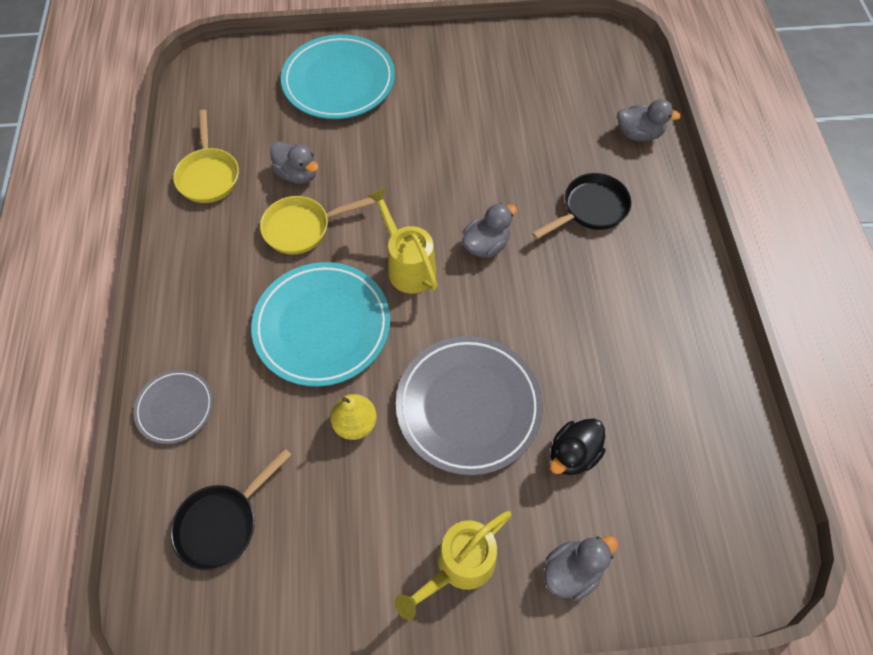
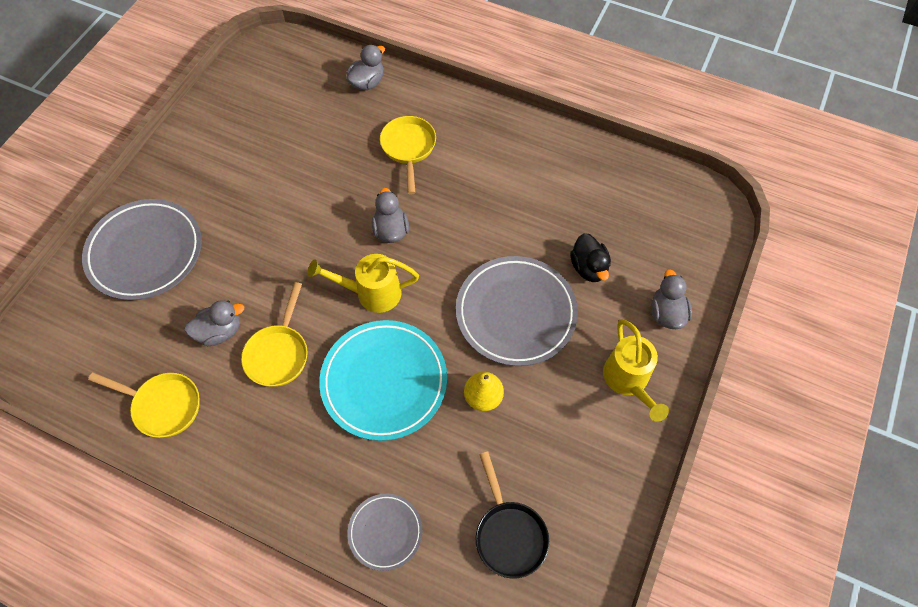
camera: 60 degrees left, 0 degrees up
turquoise plate [281,34,395,119] -> grey plate [82,199,202,300]
black pan [532,173,631,239] -> yellow pan [380,116,436,195]

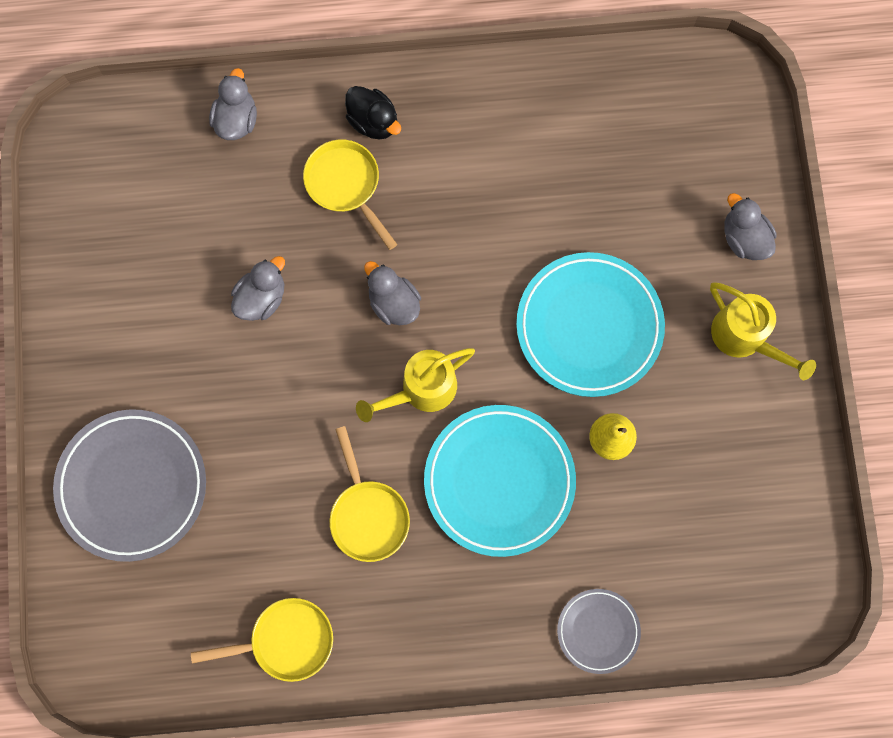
camera: 30 degrees left, 15 degrees up
grey duck [184,300,244,346] -> grey duck moved to [231,256,285,321]
grey plate [456,256,578,366] -> turquoise plate [516,252,665,397]
black pan [476,451,549,579] -> none
black duck [570,233,611,282] -> black duck moved to [345,86,401,140]

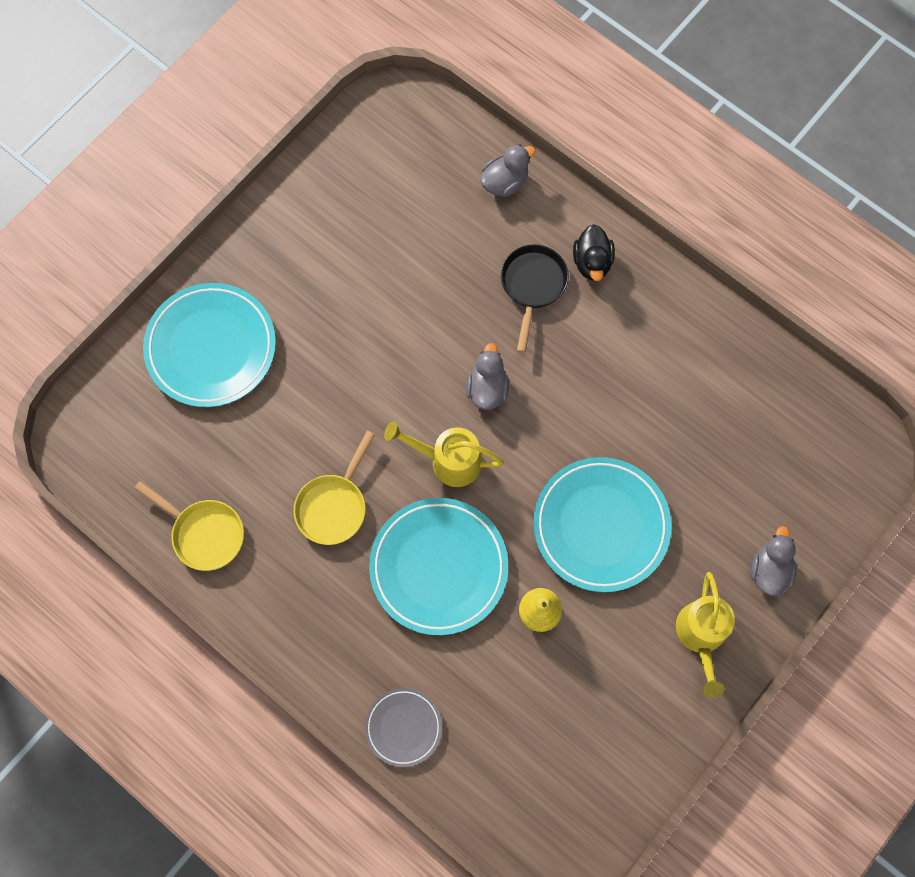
camera: 45 degrees right, 5 degrees down
grey plate [53,409,206,562] -> turquoise plate [143,283,276,407]
grey duck [231,256,285,321] -> none
yellow pan [303,140,397,250] -> black pan [501,244,569,353]

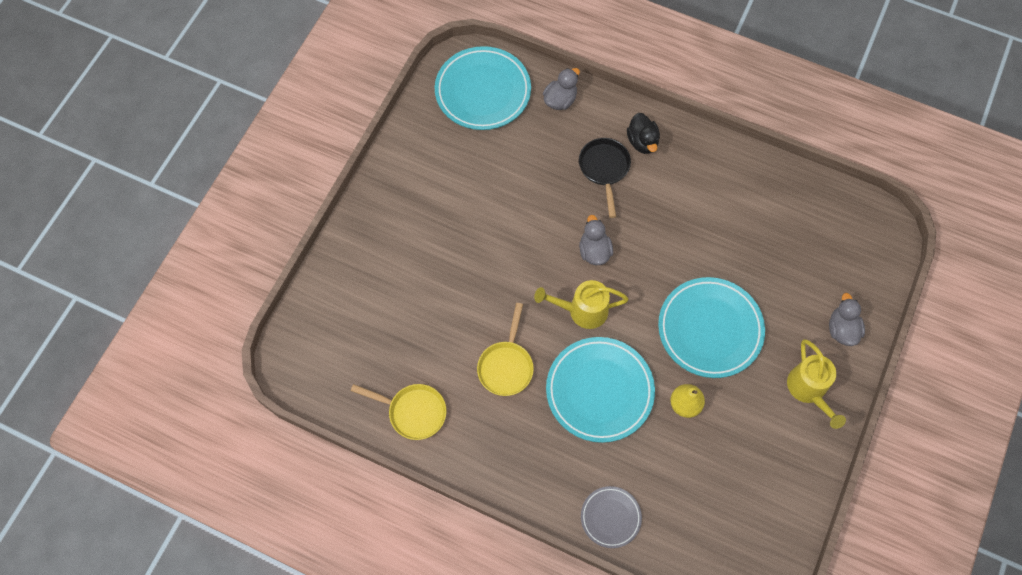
camera: 15 degrees left, 5 degrees down
turquoise plate [143,283,276,407] -> turquoise plate moved to [435,46,531,130]

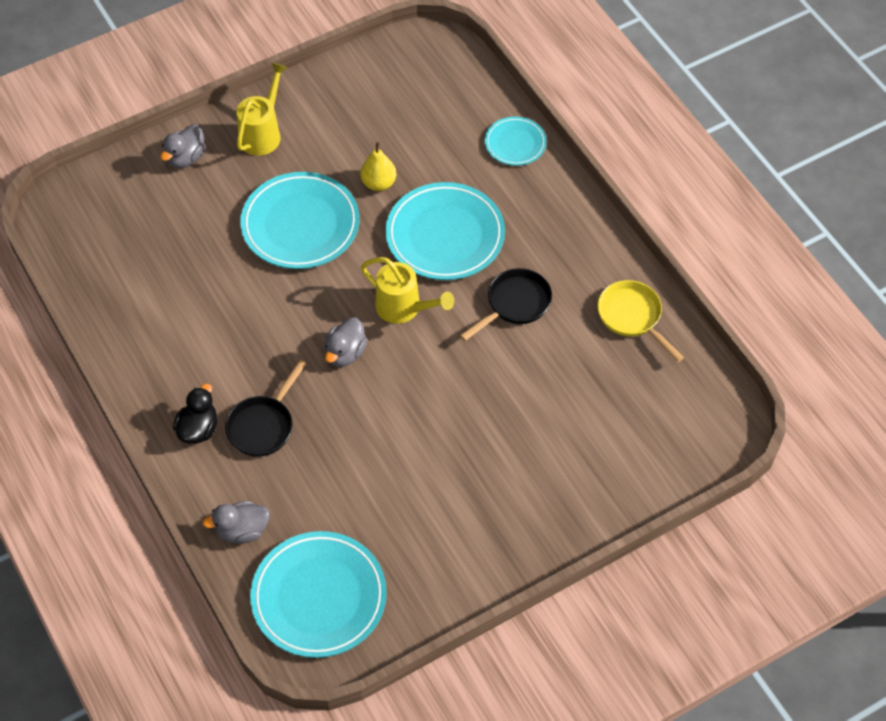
camera: 145 degrees left, 10 degrees down
yellow pan [477,303,534,396] -> black pan [460,268,552,341]
grey plate [581,486,642,548] -> turquoise plate [485,117,547,166]

